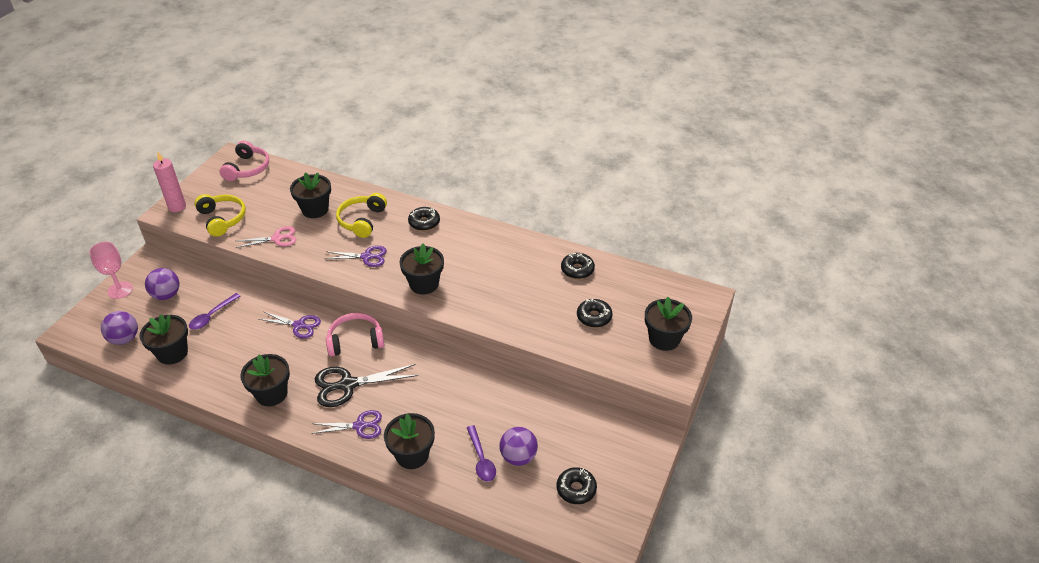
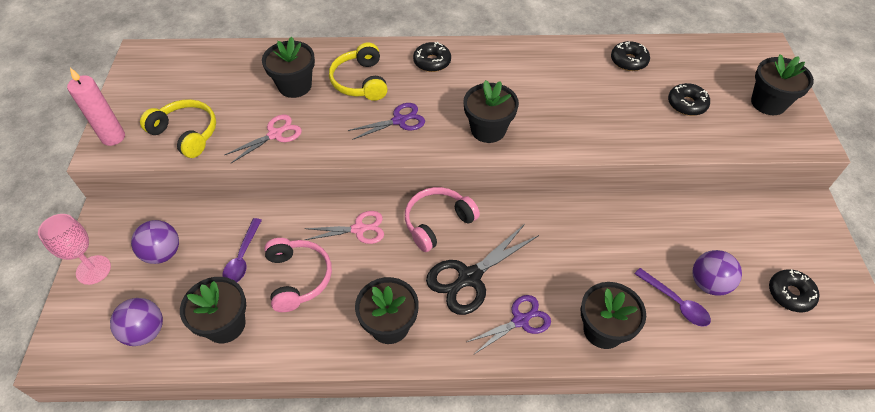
camera: 25 degrees left, 10 degrees up
pink headphones [220,140,269,181] -> pink headphones moved to [264,238,332,312]
purple scissors [259,312,321,339] -> pink scissors [304,211,384,244]

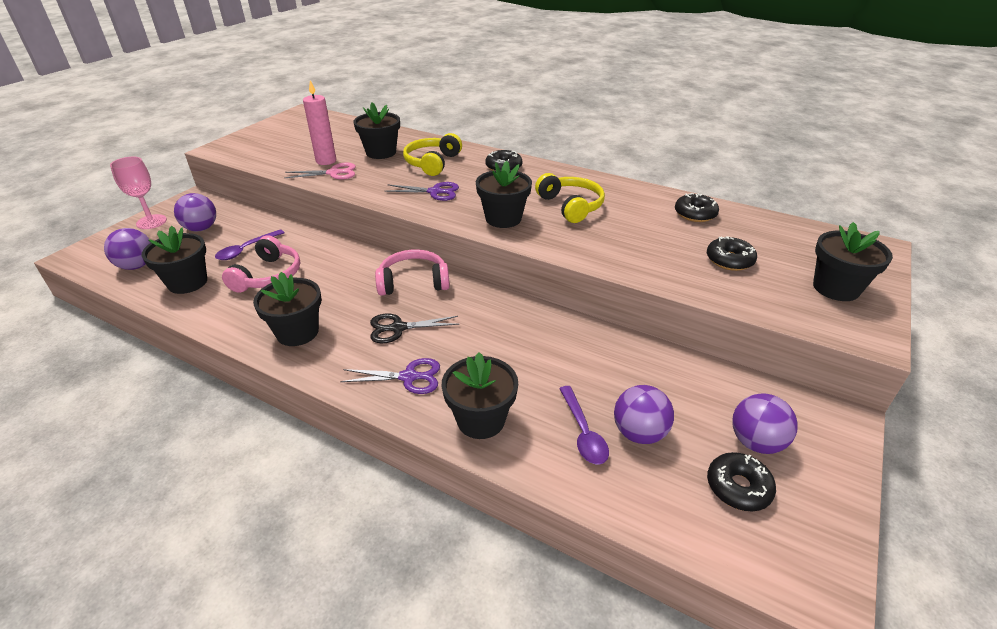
camera: 30 degrees right, 15 degrees down
pink candle [67,68,125,146] -> pink candle moved to [303,80,336,165]
yellow headphones [140,99,216,158] -> yellow headphones moved to [535,173,605,223]
pink scissors [304,211,384,244] -> none
black scissors [426,224,539,315] -> black scissors [370,314,460,343], size x0.66
none -> purple ball [732,393,798,454]

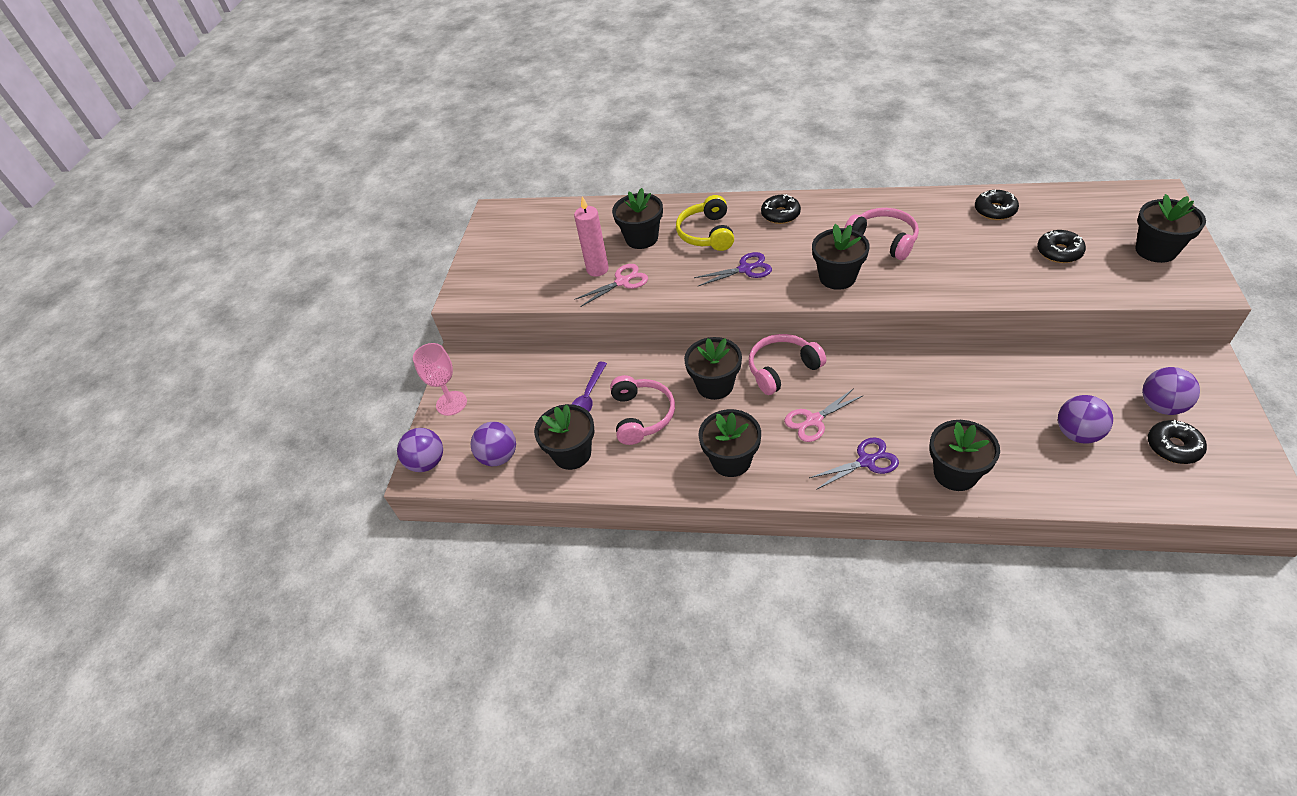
camera: 15 degrees left, 10 degrees up
purple ball [174,193,216,231] -> purple ball moved to [397,428,443,472]
black scissors [370,314,460,343] -> pink scissors [784,388,862,442]
yellow headphones [535,173,605,223] -> pink headphones [844,208,919,260]
purple spoon [559,386,609,464] -> none
none -> black flower pot [684,337,742,400]

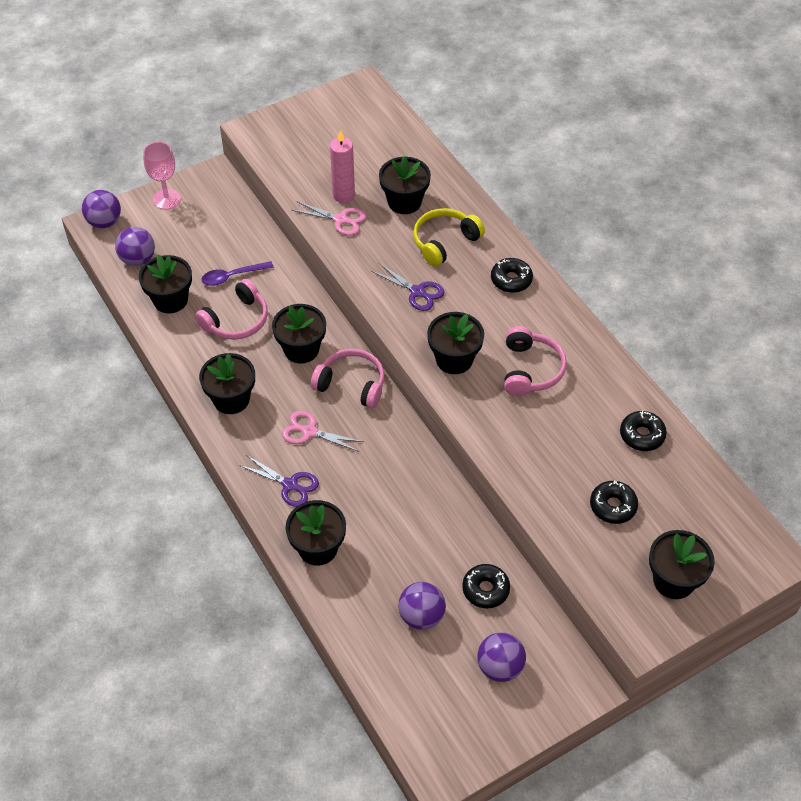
camera: 45 degrees right, 5 degrees up
black donut [1148,420,1207,464] -> black donut moved to [462,564,510,608]

